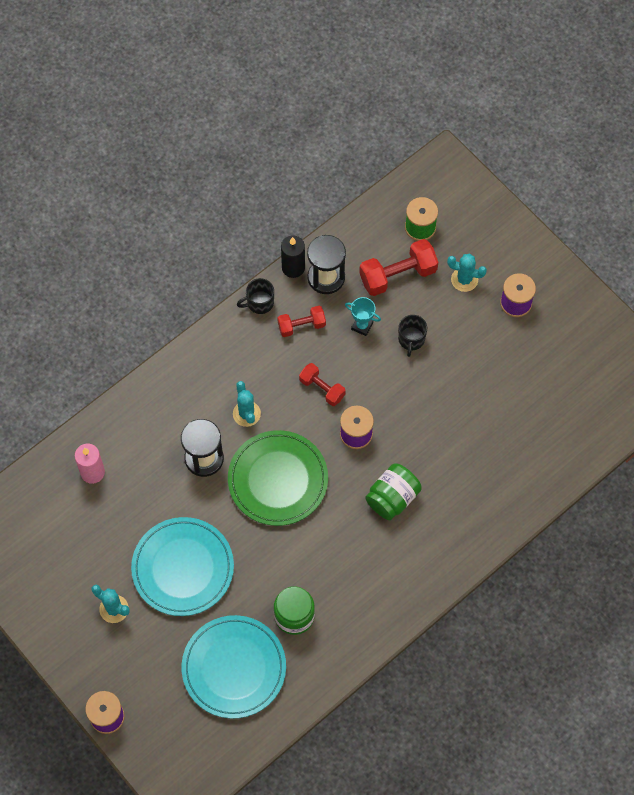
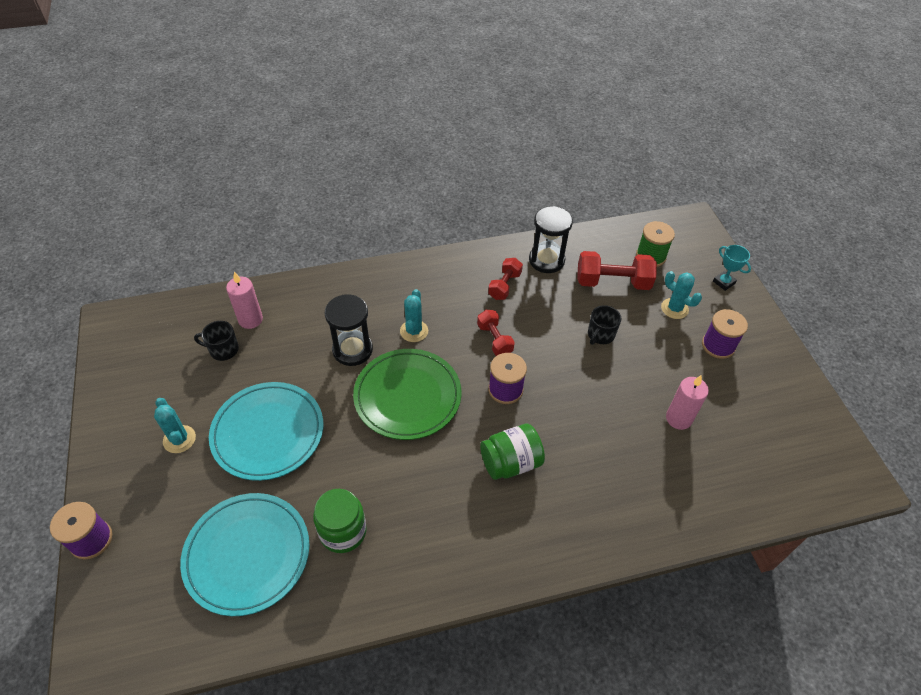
camera: 25 degrees right, 15 degrees down
black mug [237,278,274,314] -> black mug moved to [194,321,239,361]
red dumbbell [277,306,326,337] -> red dumbbell turned 75 degrees counterclockwise [488,258,523,300]
black candle [281,235,305,278] -> none
turquoise trophy [345,297,381,336] -> turquoise trophy moved to [713,245,751,291]
none -> pink candle [666,375,709,430]

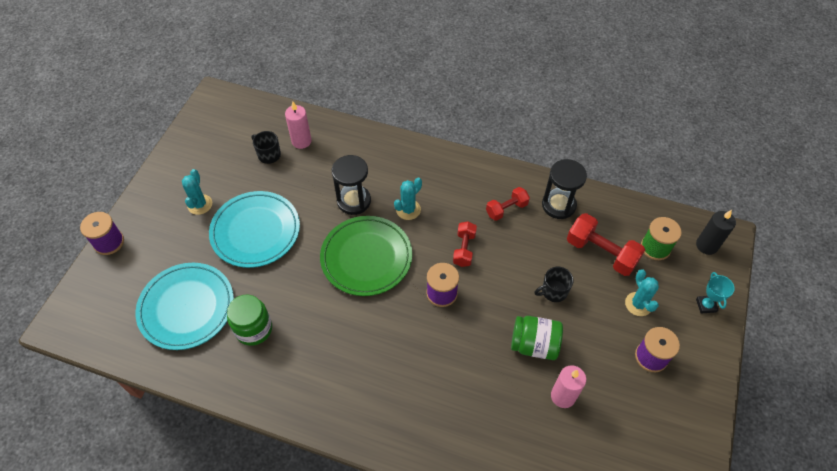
camera: 35 degrees right, 5 degrees up
green jar [480,424,545,480] -> green jar moved to [511,316,563,360]
none -> black candle [696,210,736,255]

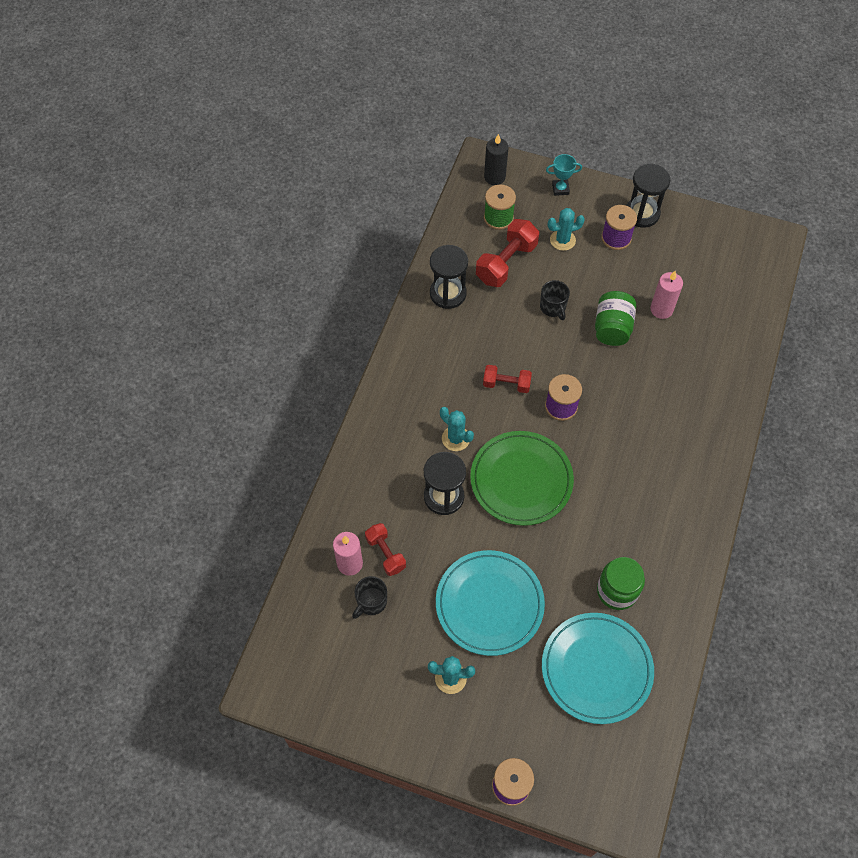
camera: 90 degrees left, 5 degrees up
red dumbbell [486,187,530,221] -> red dumbbell moved to [365,523,406,576]
none -> black hourglass [626,164,671,228]

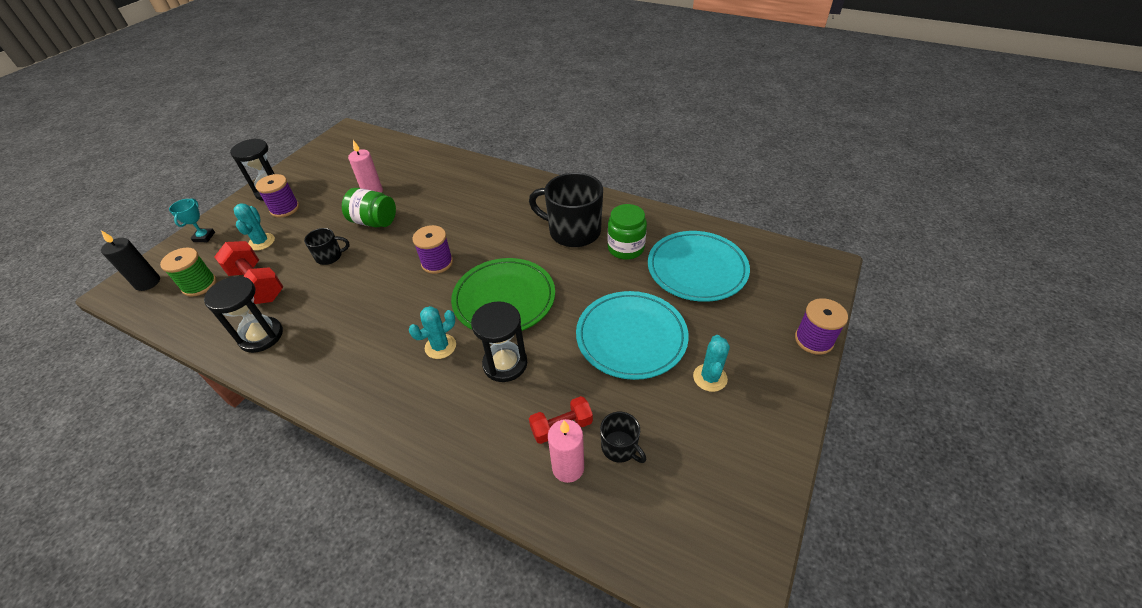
camera: 80 degrees left, 15 degrees down
red dumbbell [483,365,532,393] -> none
none -> black mug [529,173,603,247]

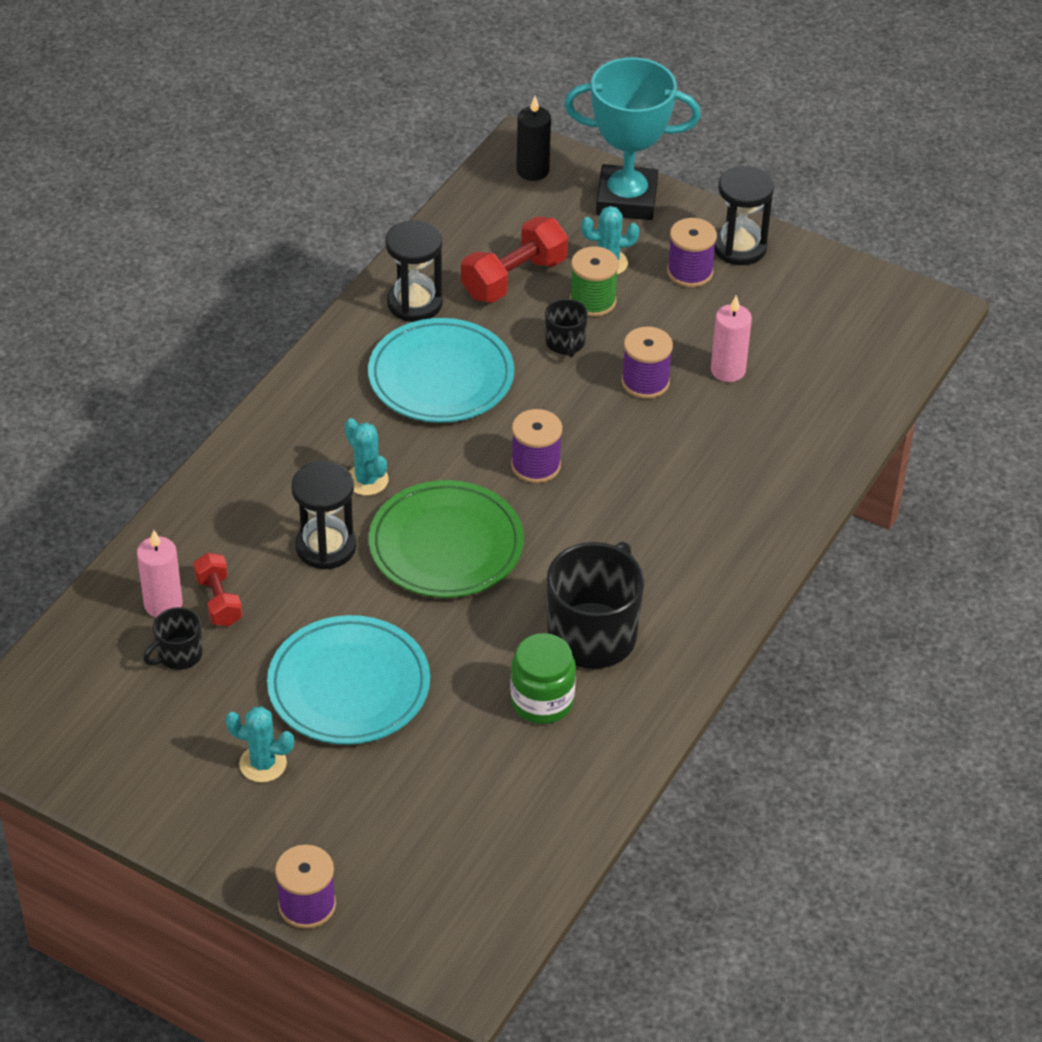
camera: 90 degrees right, 0 degrees up
green spool [160,247,217,297] -> green spool moved to [570,246,619,317]
turquoise trophy [169,198,215,242] -> turquoise trophy [564,57,701,220], size x2.43
green jar [342,188,396,227] -> purple spool [622,327,673,399]
turquoise plate [648,231,750,302] -> turquoise plate moved to [368,318,514,423]

